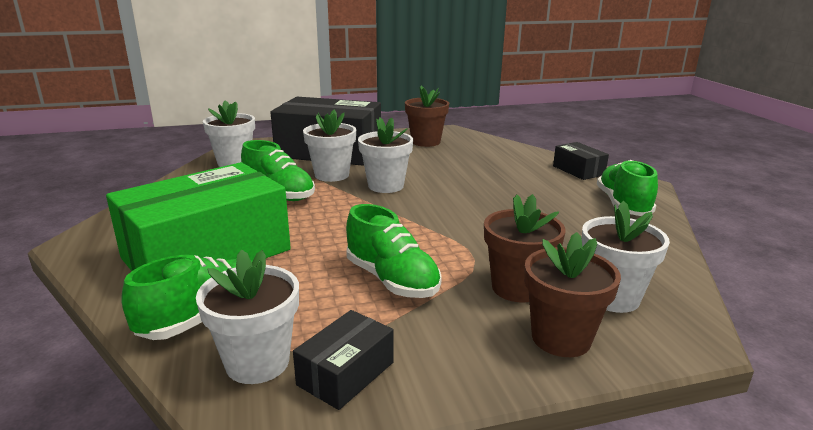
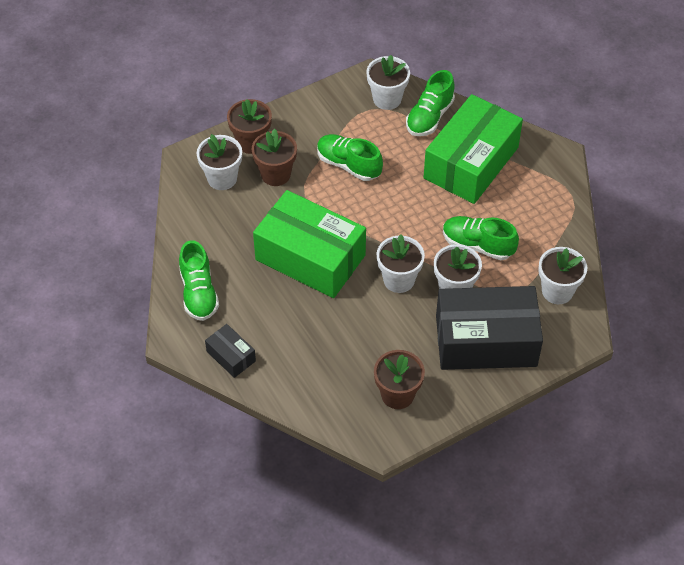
camera: 165 degrees right, 30 degrees up
black box [293,310,394,410] -> none
none -> green box [253,190,366,298]

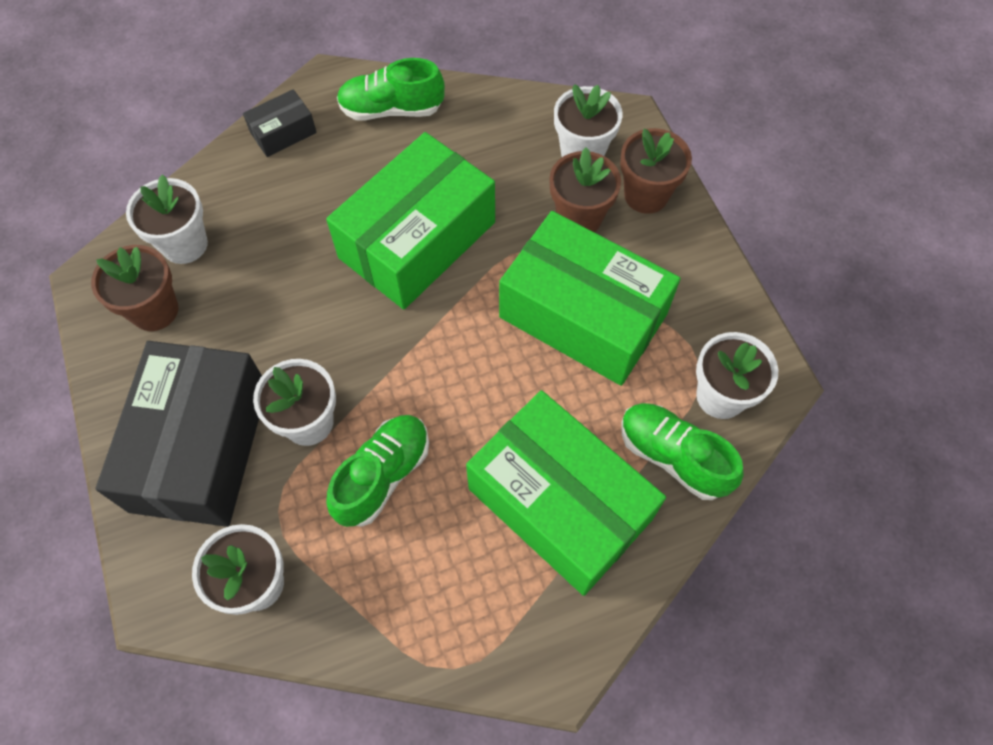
camera: 100 degrees right, 10 degrees up
green shoe [317,134,383,181] -> green box [499,211,680,386]
white flower pot [377,234,425,293] -> white flower pot moved to [126,174,208,264]

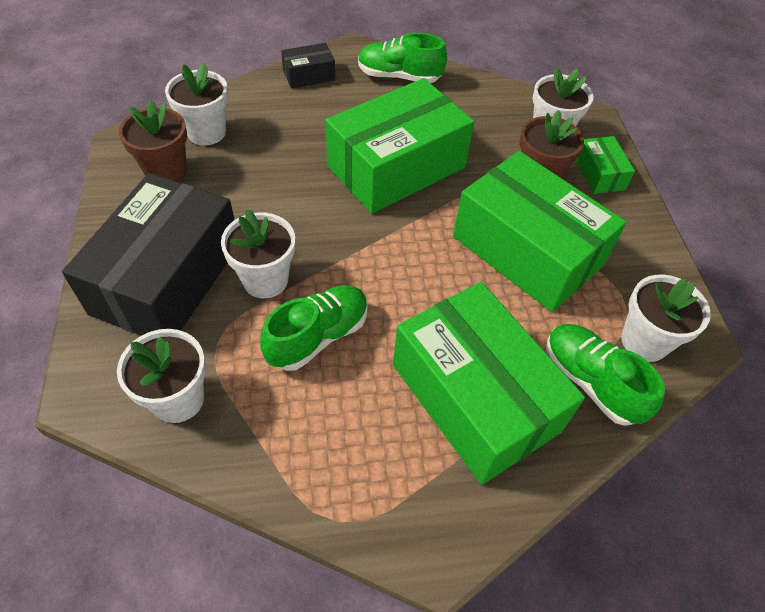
camera: 10 degrees right, 10 degrees down
brown flower pot [620,128,692,214] -> green box [576,136,635,194]

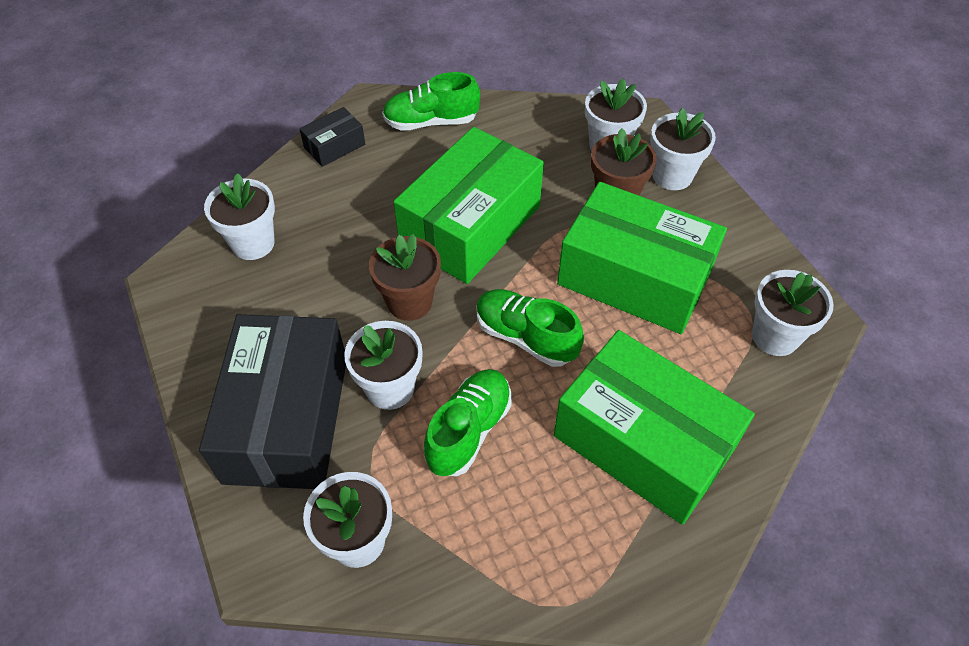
camera: 15 degrees left, 0 degrees up
brown flower pot [119,100,187,182] -> brown flower pot moved to [369,234,441,321]
green shoe [546,324,665,426] -> green shoe moved to [477,289,584,367]
green box [576,136,635,194] -> white flower pot [650,108,716,190]

